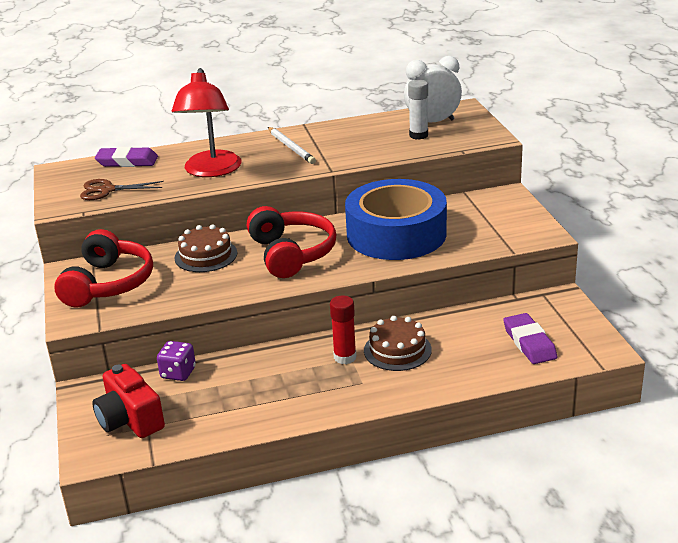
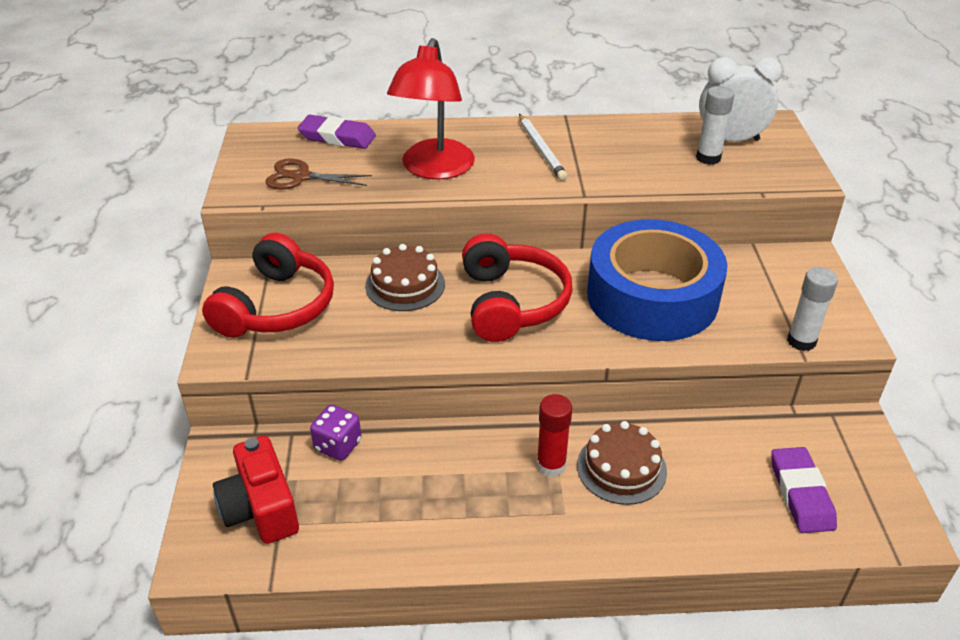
camera: 10 degrees right, 10 degrees up
none -> white glue stick [787,267,838,351]

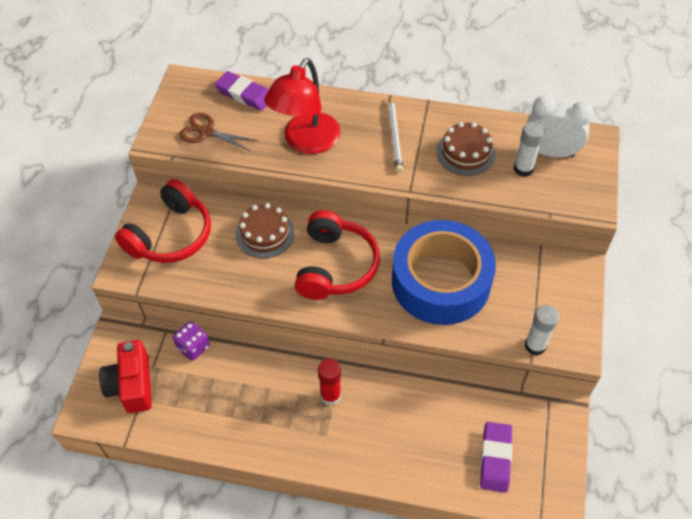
camera: 15 degrees right, 15 degrees up
brown cake [577,421,667,505] -> brown cake moved to [437,122,496,176]

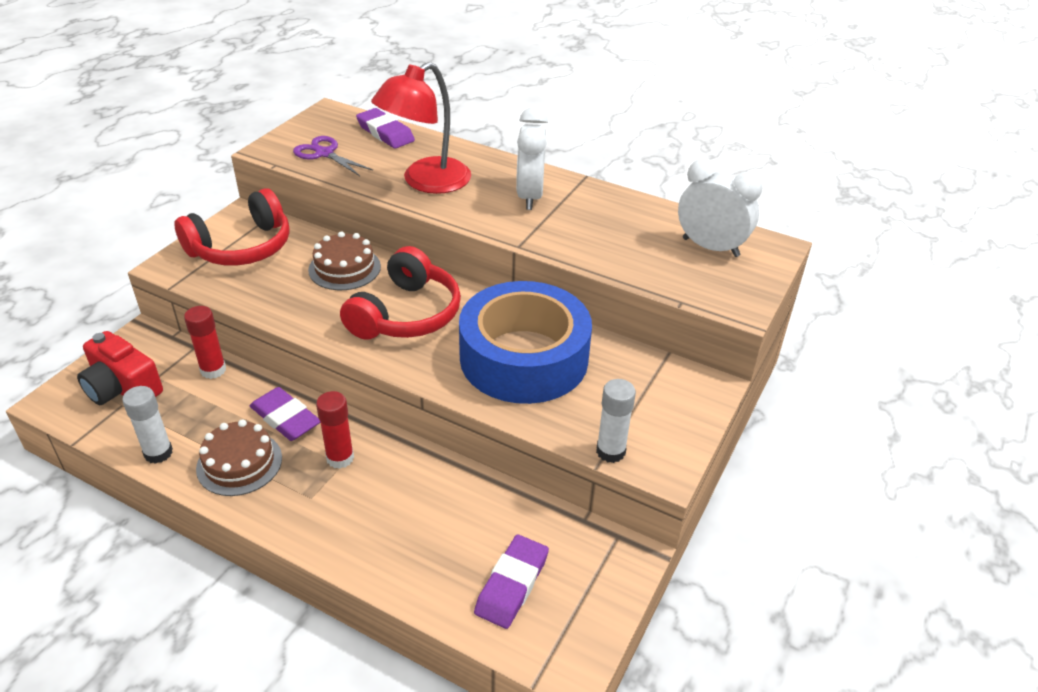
camera: 15 degrees right, 15 degrees down
red camera [99,340,152,413] -> red camera turned 60 degrees counterclockwise [77,331,163,405]
purple dice [173,321,210,361] -> red glue stick [184,306,226,379]
brown scissors [179,113,258,151] -> purple scissors [293,136,373,176]
white pencil [388,95,403,173] -> white clock [516,107,548,210]
brown cake [437,122,496,176] -> brown cake moved to [196,419,282,496]
white glue stick [514,122,545,177] -> white glue stick moved to [122,386,173,464]
none -> purple eraser [250,387,320,441]

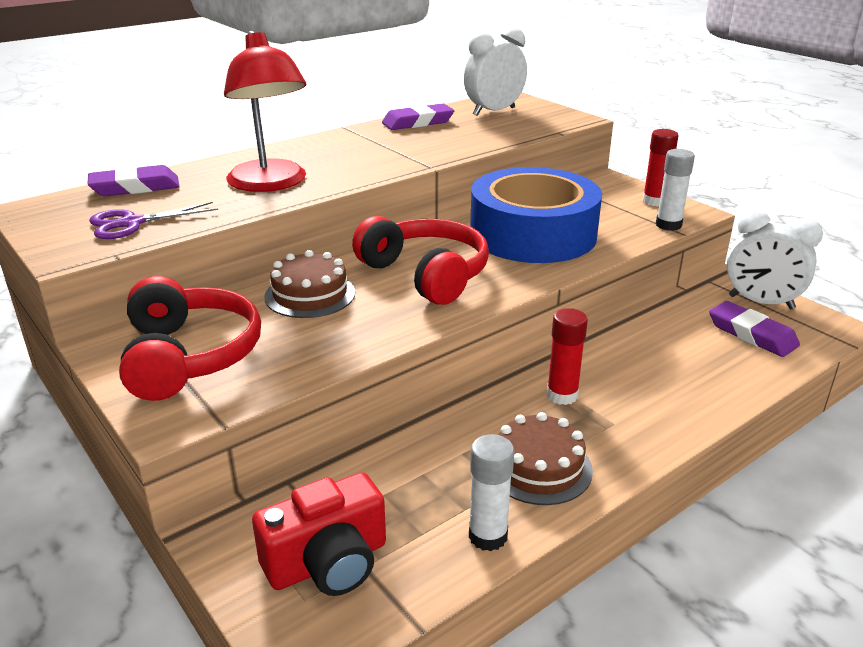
camera: 65 degrees left, 10 degrees down
red glue stick [184,306,226,379] -> red glue stick moved to [643,129,679,206]
purple eraser [250,387,320,441] -> purple eraser moved to [382,103,454,130]
white clock [516,107,548,210] -> white clock moved to [727,209,823,309]

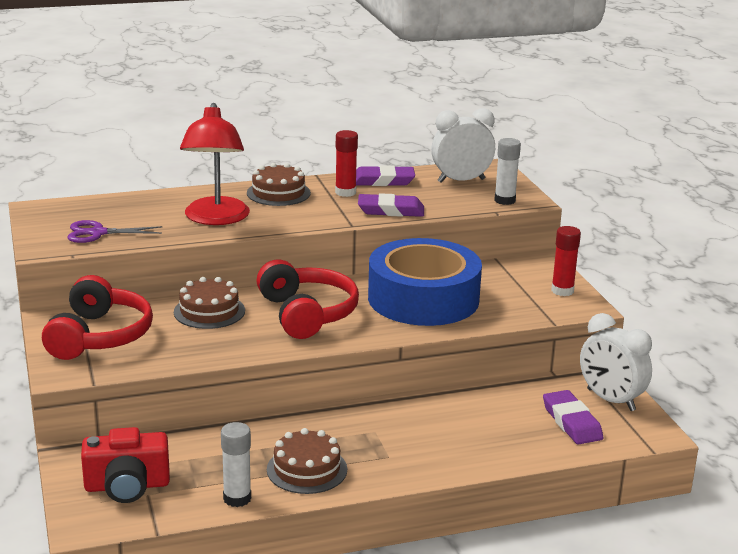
camera: 20 degrees right, 5 degrees down
purple eraser [87,165,180,196] -> purple eraser moved to [358,193,424,217]
red glue stick [547,308,588,405] -> red glue stick moved to [335,130,358,197]
white glue stick [656,149,695,231] -> white glue stick moved to [495,138,521,205]
none -> brown cake [247,163,311,206]

